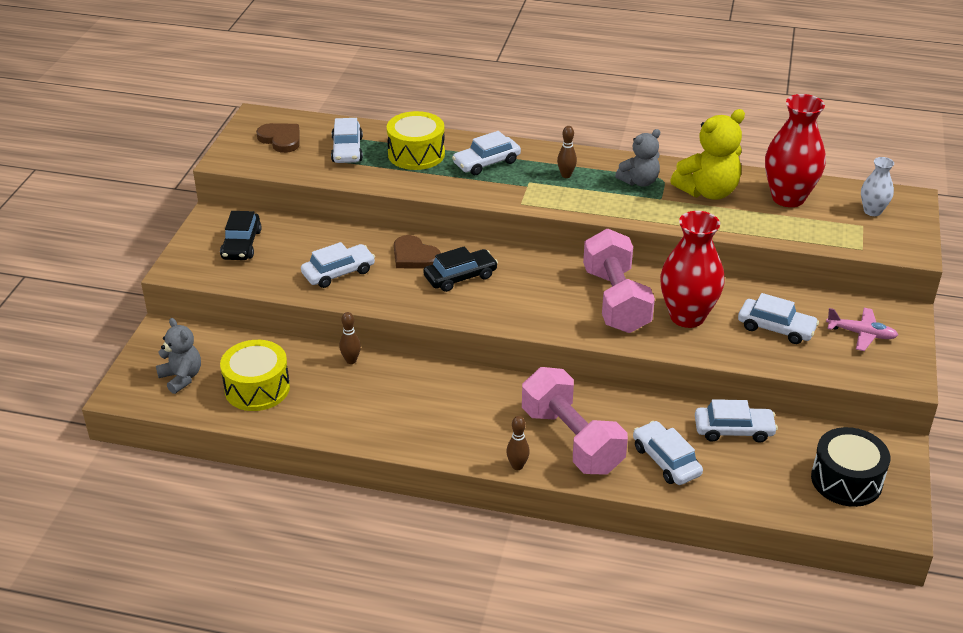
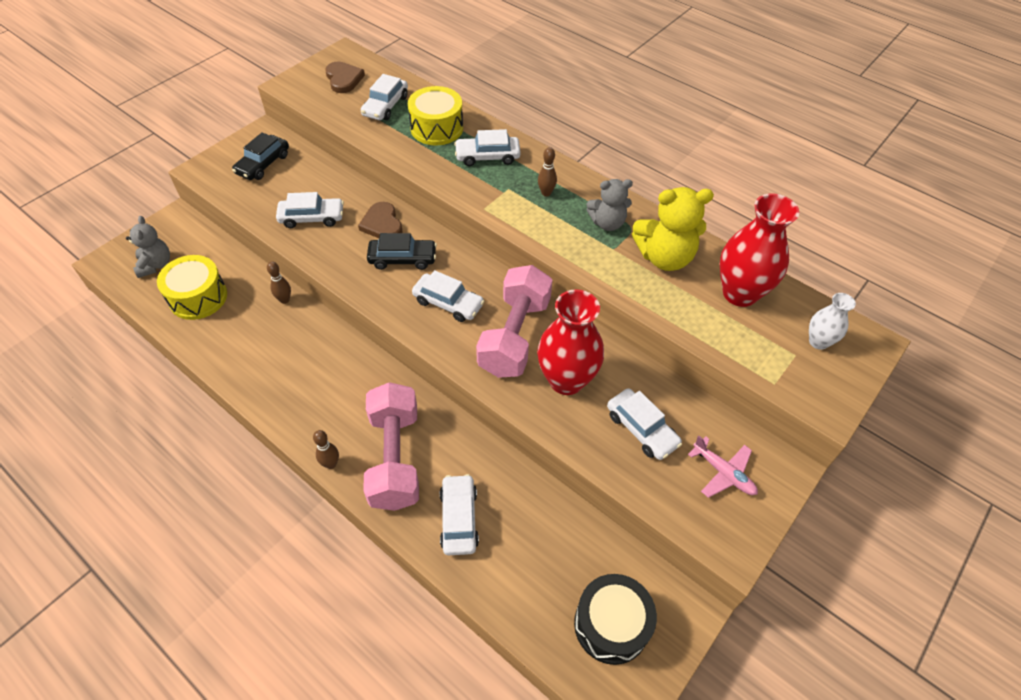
camera: 25 degrees right, 15 degrees up
white car [695,399,778,443] -> white car moved to [412,270,485,322]

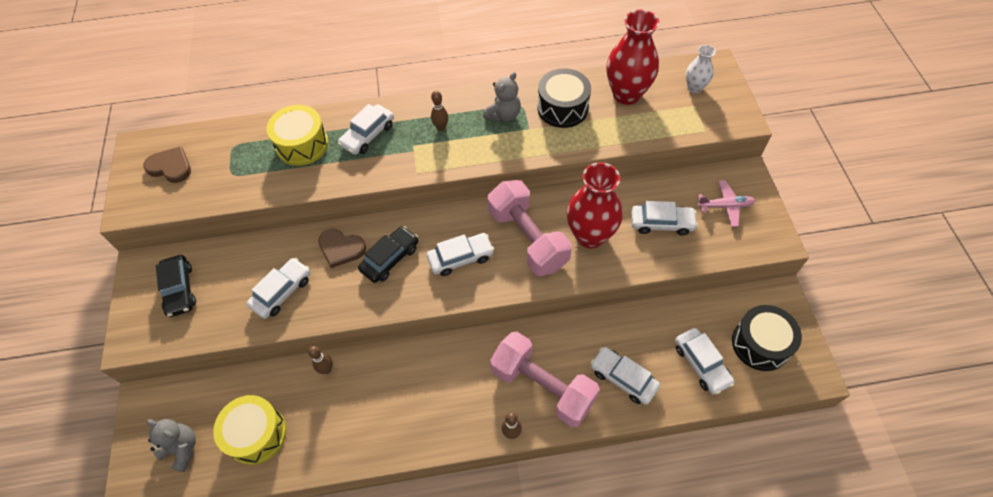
camera: 45 degrees left, 5 degrees up
white car [361,74,408,120] -> white car moved to [675,328,734,395]
yellow teddy bear [632,187,714,271] -> black drum [538,68,591,128]

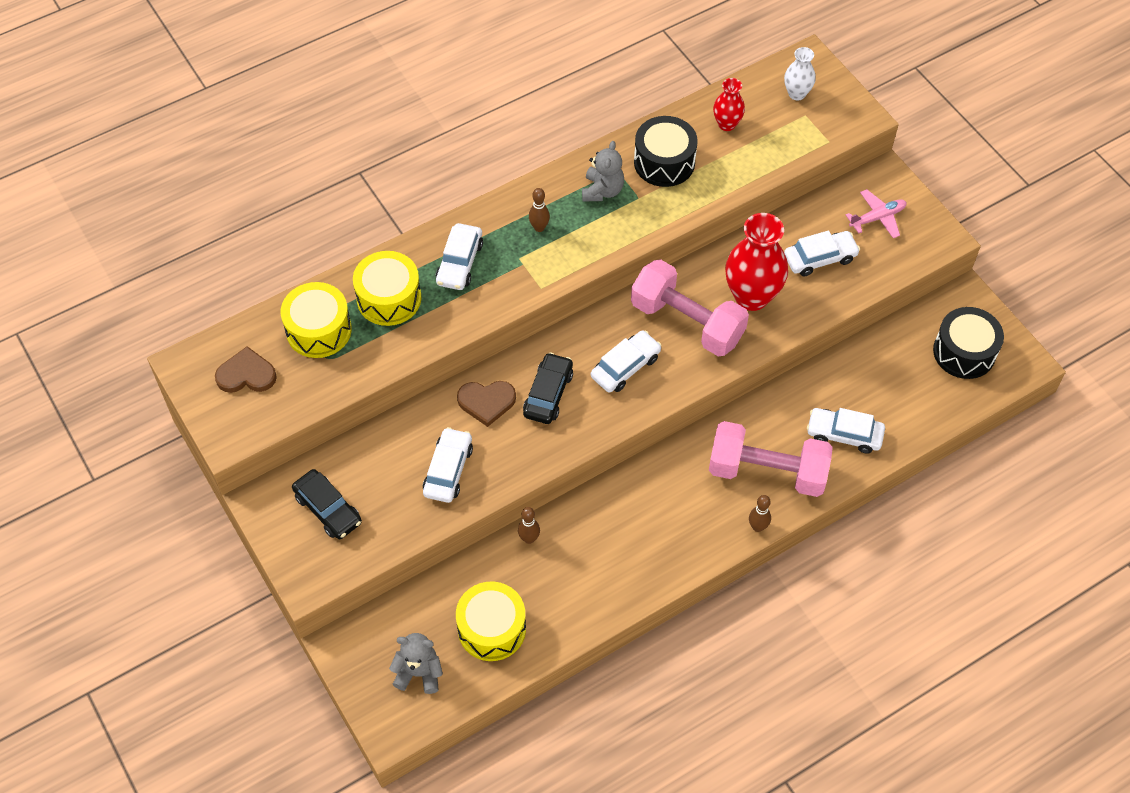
camera: 25 degrees left, 0 degrees up
red vase [606,9,659,105] -> red vase [713,78,745,131], size x0.53
white car [675,328,734,395] -> none
none -> yellow drum [281,282,352,358]

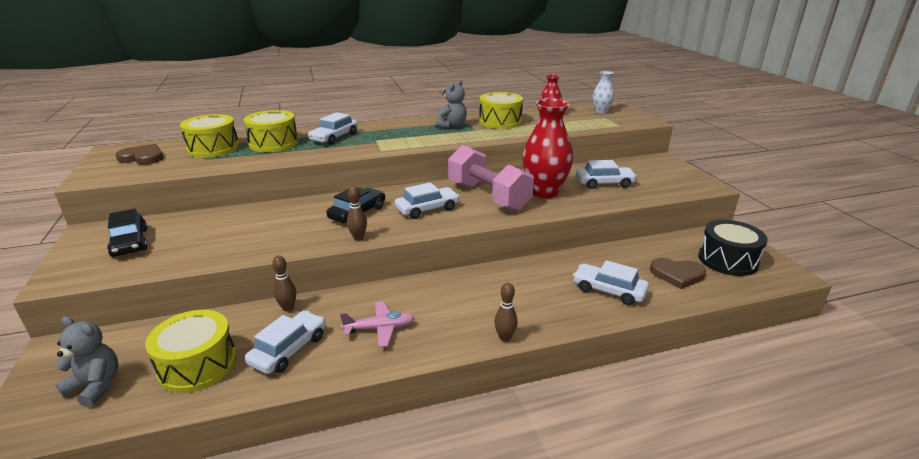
camera: 15 degrees right, 30 degrees down
white car [423,427,473,503] -> white car moved to [245,311,325,374]
brown heart [457,381,516,427] -> brown heart moved to [650,258,706,289]
brown bowling pin [529,188,550,232] -> brown bowling pin moved to [347,186,367,240]
black drum [634,116,697,187] -> yellow drum [479,92,523,129]
pink dumbbell [709,421,833,497] -> none
pink plane [846,189,907,238] -> pink plane moved to [340,301,415,347]

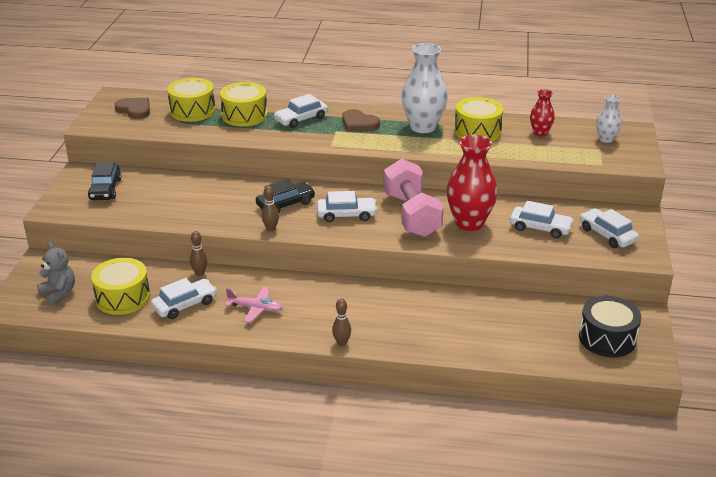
camera: 25 degrees right, 5 degrees up
grey teddy bear [435,80,467,128] -> white vase [401,43,448,133]
white car [573,260,649,305] -> white car moved to [580,208,639,248]
brown heart [650,258,706,289] -> brown heart moved to [342,109,380,131]

